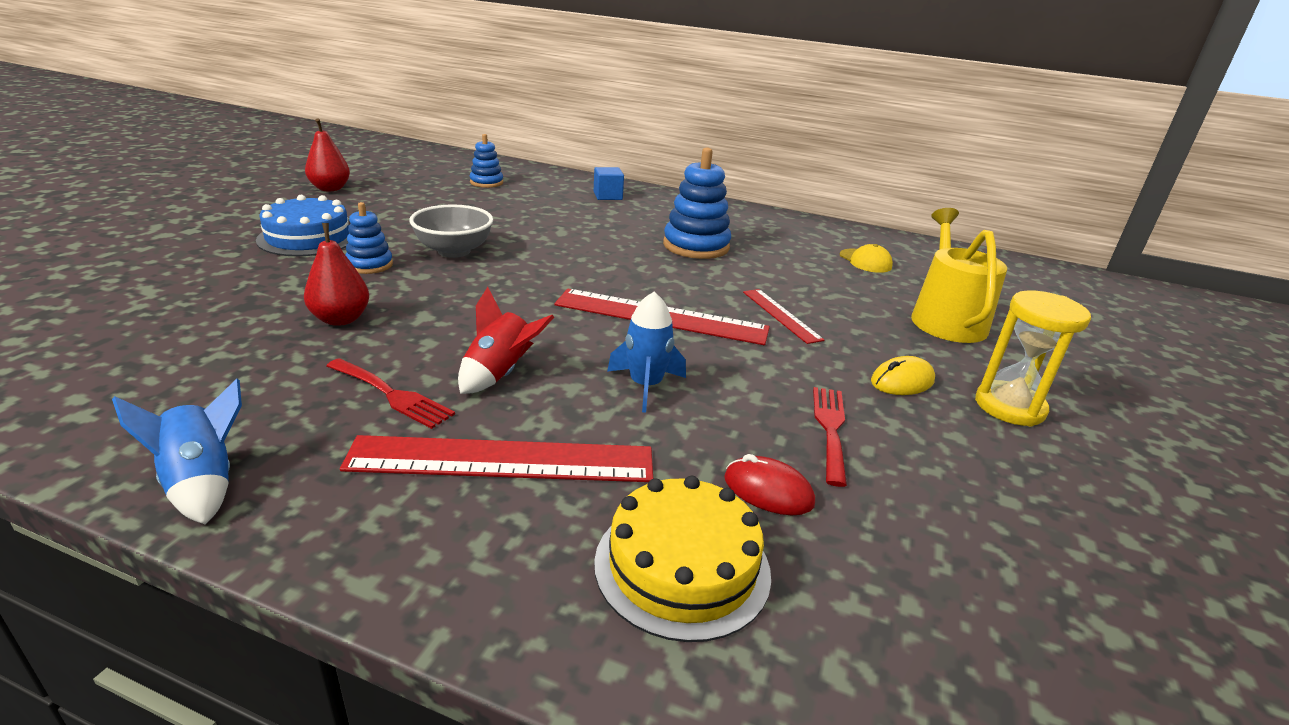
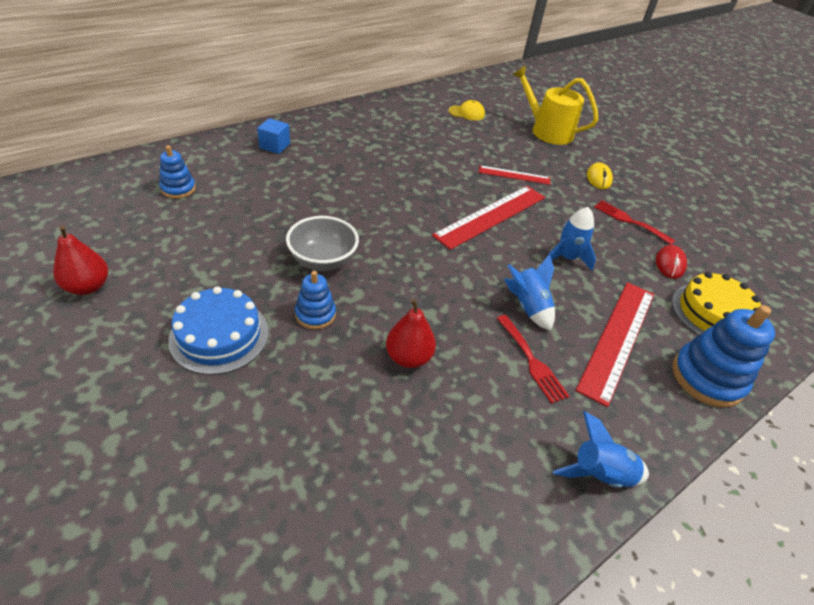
camera: 60 degrees left, 15 degrees up
red fork [327,358,455,429] -> red fork turned 90 degrees clockwise [497,315,570,404]
red rocket [458,287,554,394] -> blue rocket [504,254,555,331]
blue stacking toy [663,148,731,259] -> blue stacking toy moved to [672,305,775,407]
red mouse [724,454,815,515] -> red mouse turned 45 degrees counterclockwise [656,245,687,279]
yellow hourglass [975,290,1091,427] -> none

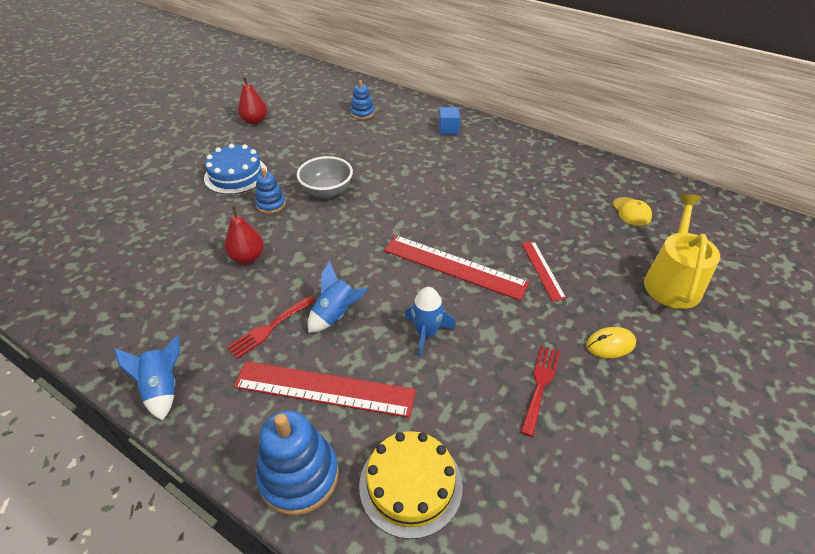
camera: 75 degrees right, 0 degrees up
red mouse [656,245,687,279] -> none

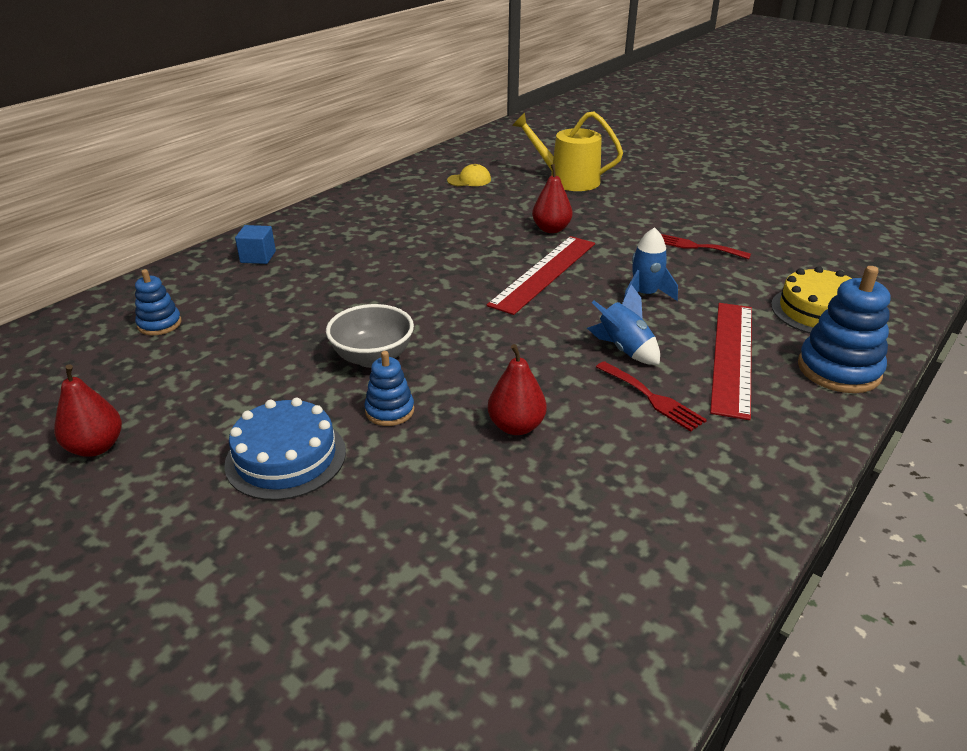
camera: 85 degrees left, 10 degrees down
blue rocket [114,335,180,421] -> none
red ruler [522,241,567,301] -> red pear [532,164,573,233]
yellow mouse [586,327,636,358] -> none

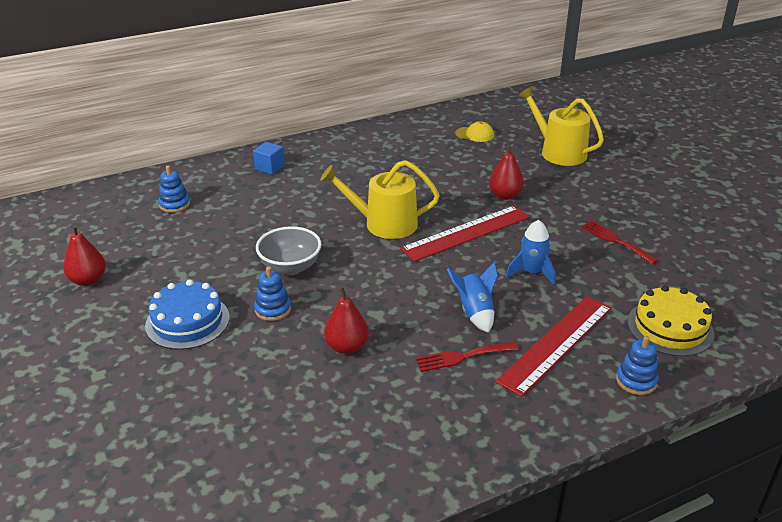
camera: 25 degrees right, 0 degrees up
red fork [596,361,707,432] -> red fork turned 90 degrees clockwise [416,342,519,372]
blue stacking toy [798,266,890,393] -> blue stacking toy [616,336,659,395], size x0.58
none -> yellow watering can [320,160,440,239]

